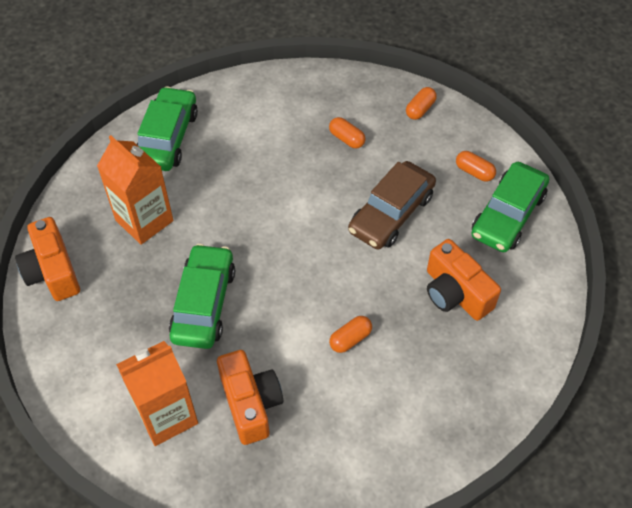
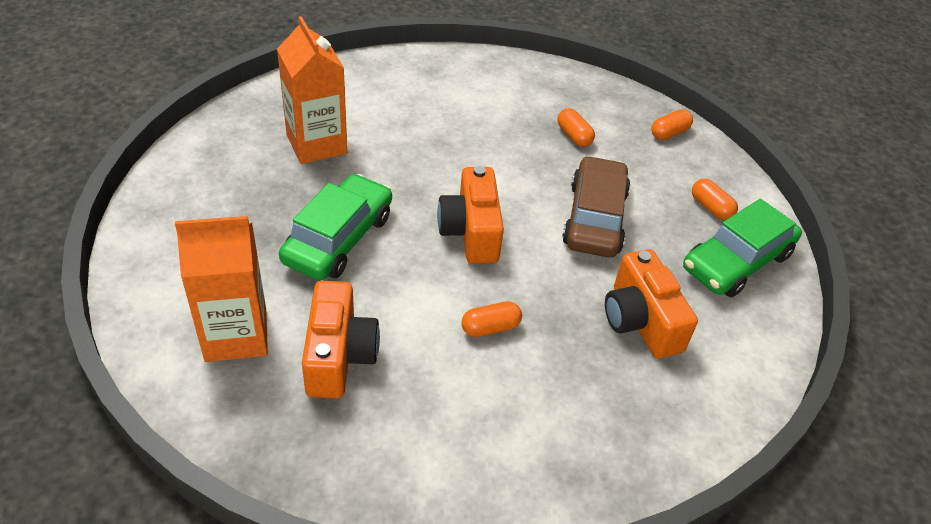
camera: 15 degrees right, 10 degrees down
orange camera [15,217,80,301] -> orange camera moved to [437,166,504,264]
green car [137,86,198,171] -> none
brown car [348,161,436,250] -> brown car turned 135 degrees clockwise [562,156,630,258]

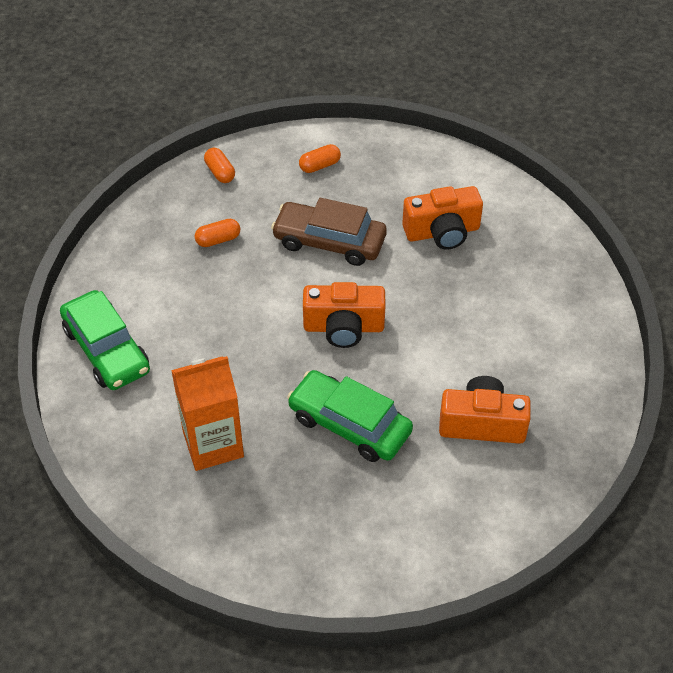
camera: 80 degrees left, 5 degrees up
orange carton [175,216,268,362] -> none
orange capsule [461,301,522,337] -> none
green car [683,199,802,297] -> green car moved to [60,290,150,390]

